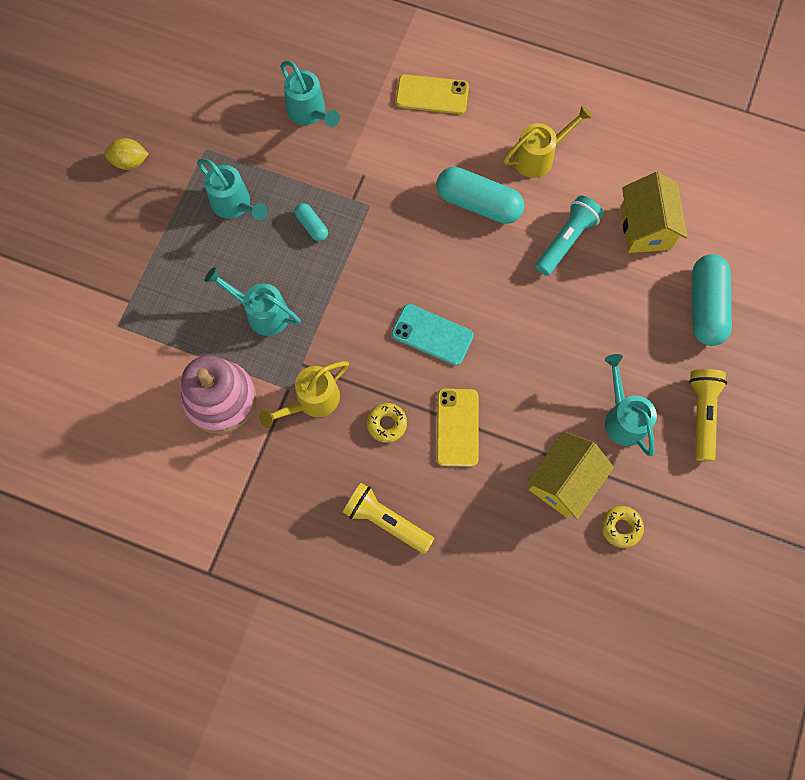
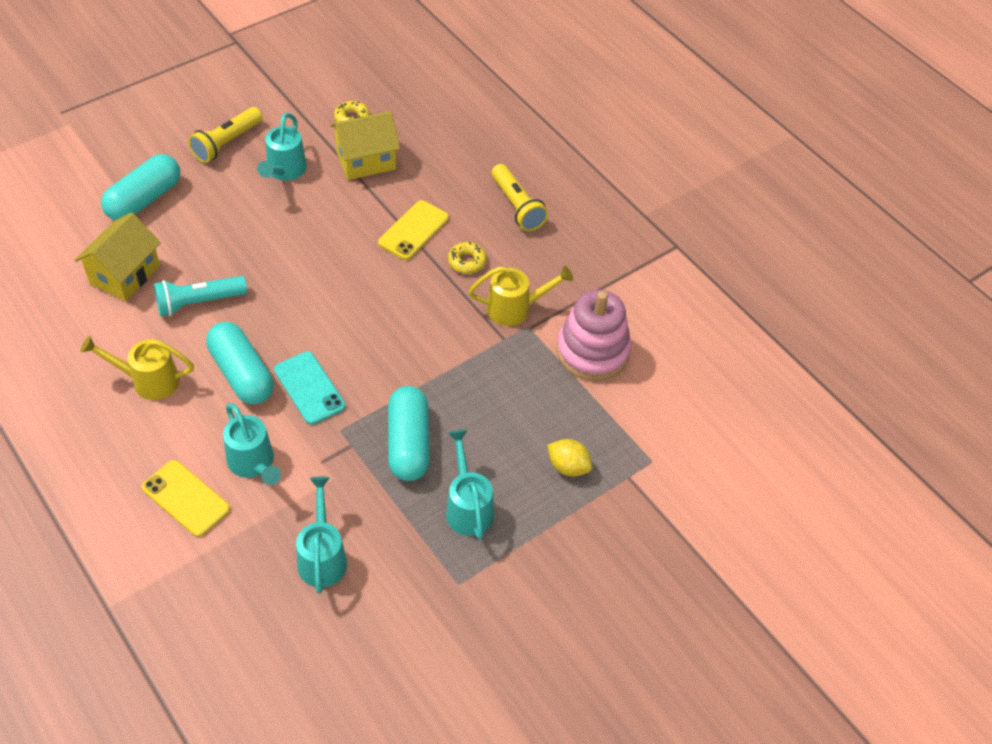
camera: 150 degrees left, 20 degrees down
yellow lemon [104,138,149,170] -> yellow lemon moved to [547,439,592,477]
turquoise watering can [205,267,301,336] -> turquoise watering can moved to [223,403,281,485]
turquoise capsule [295,203,328,241] -> turquoise capsule [388,386,430,481], size x2.02
turquoise phone [391,304,474,366] -> turquoise phone moved to [274,351,346,425]

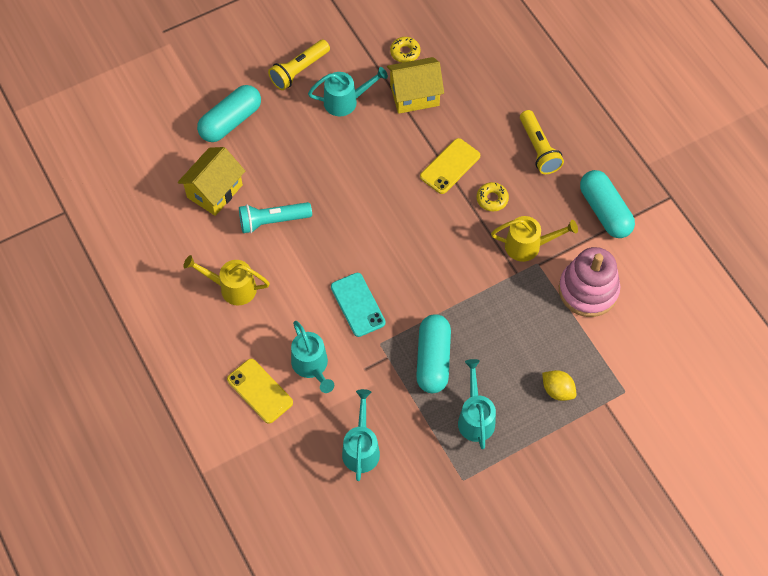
camera: 10 degrees right, 10 degrees up
turquoise capsule [206,322,274,404] -> turquoise capsule moved to [580,170,635,238]
turquoise watering can [257,113,307,181] -> turquoise watering can turned 120 degrees counterclockwise [308,67,388,116]

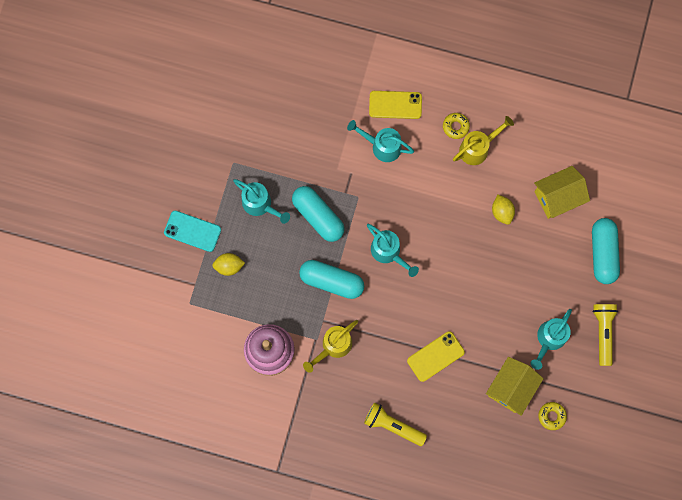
camera: 135 degrees right, 15 degrees up
yellow house [178,147,245,216] -> yellow house turned 75 degrees clockwise [534,166,590,219]
turquoise flashlight [239,202,312,233] -> yellow lemon [492,195,515,225]
turquoise phone [331,273,386,337] -> turquoise phone moved to [164,211,221,252]
turquoise watering can [342,389,380,481] -> turquoise watering can moved to [367,224,419,277]
yellow phone [420,138,480,194] -> yellow phone turned 60 degrees clockwise [407,331,465,382]
yellow donut [477,182,509,211] -> yellow donut moved to [443,113,470,139]
turquoise capsule [580,170,635,238] -> turquoise capsule moved to [299,260,364,299]

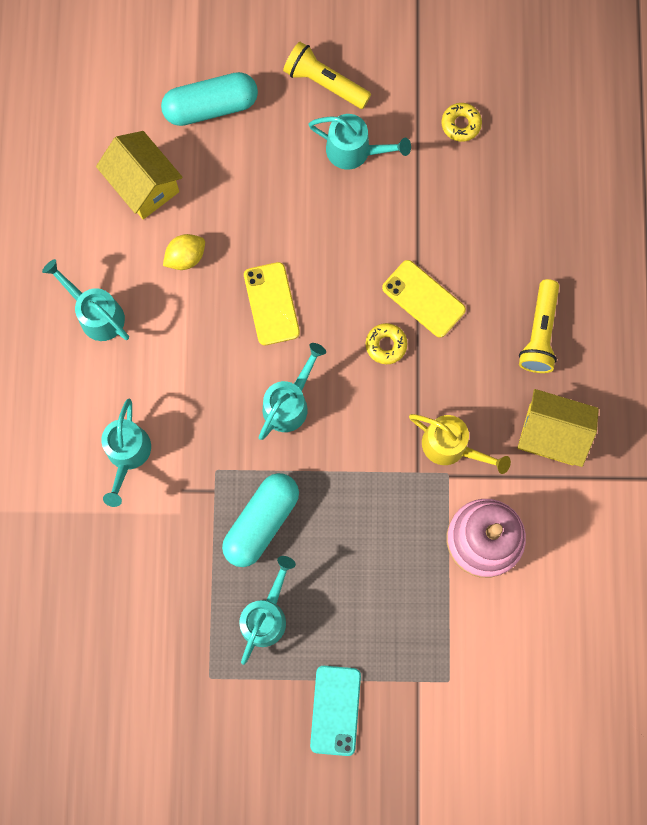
camera: 105 degrees left, 0 degrees up
yellow lemon [212,253,245,276] -> none
turquoise capsule [299,260,364,299] -> none
yellow phone [369,91,422,119] -> yellow phone moved to [244,262,300,345]
yellow donut [443,113,470,139] -> yellow donut moved to [366,323,407,364]
yellow watering can [453,116,514,165] -> turquoise watering can [42,259,129,341]
yellow house [486,357,544,416] -> yellow house moved to [517,389,599,467]
yellow flashlight [593,304,618,366] -> yellow flashlight turned 45 degrees clockwise [283,42,371,109]

